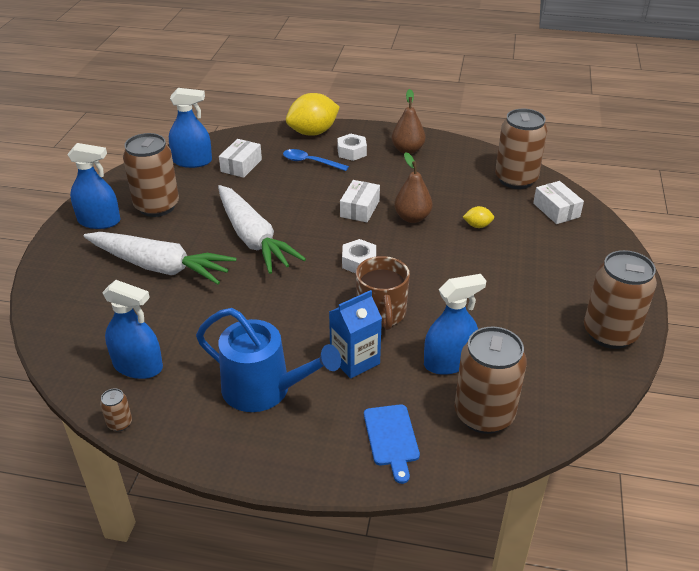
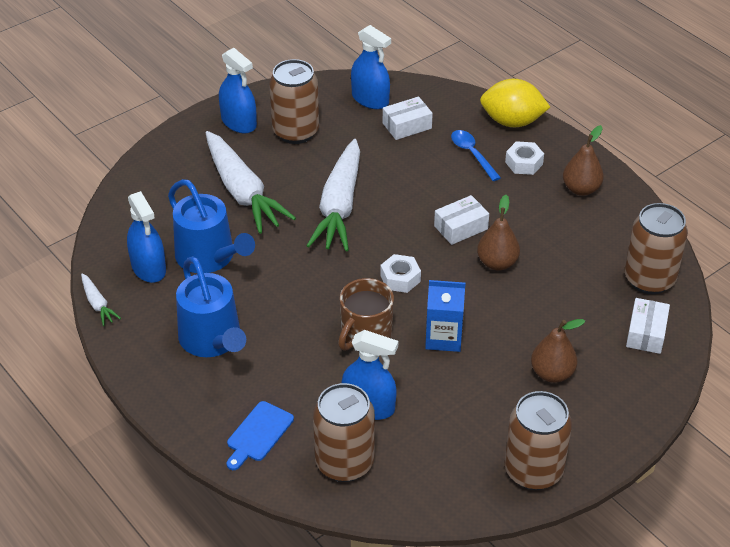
camera: 40 degrees right, 5 degrees up
brown can [100,388,132,432] -> white carrot [81,273,121,326]
blue carton [329,290,382,379] -> blue carton moved to [425,280,465,352]
yellow lemon [463,206,494,228] -> none
none -> blue watering can [168,179,255,273]
none -> brown pear [531,319,585,383]

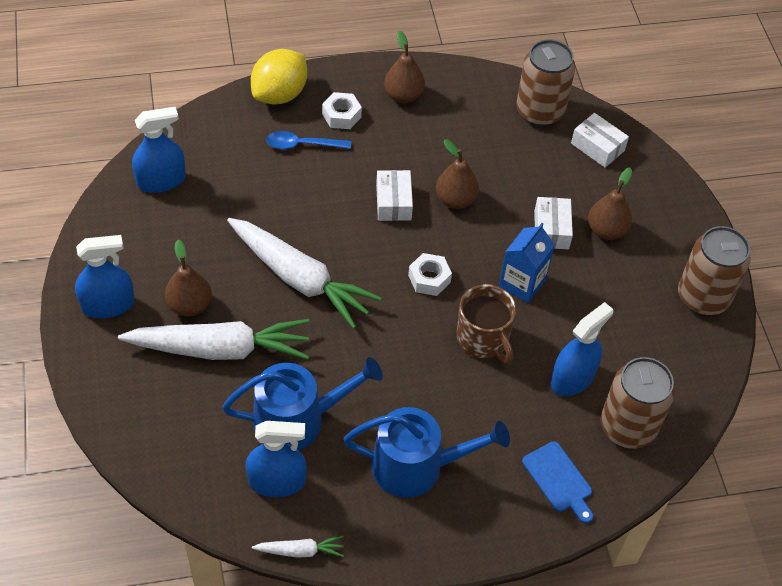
camera: 65 degrees left, 10 degrees up
brown can [269,59,319,144] -> none
white box [383,97,433,140] -> white box moved to [534,197,573,249]
none -> brown pear [165,240,212,317]

